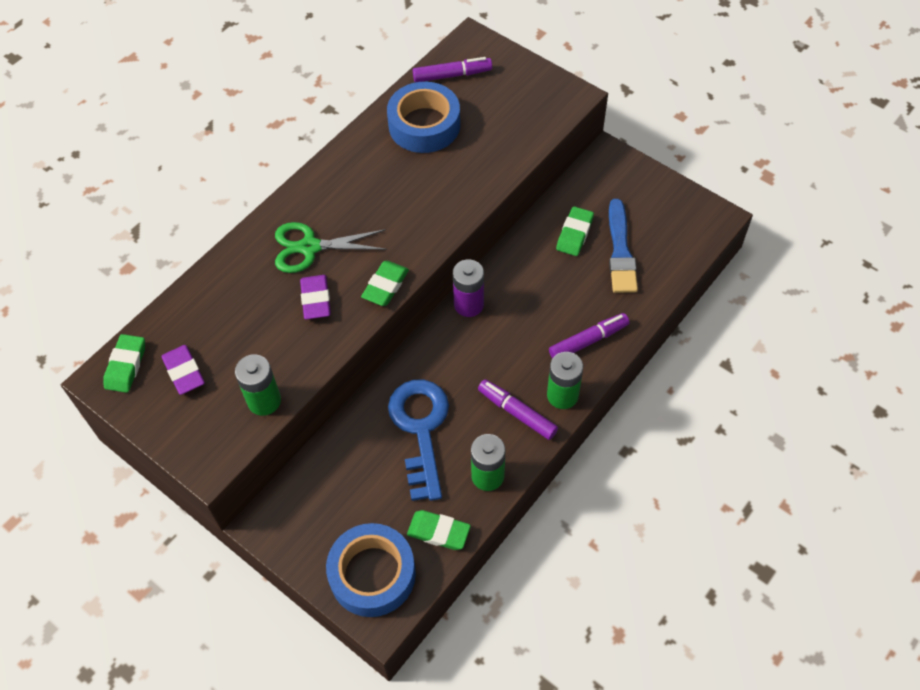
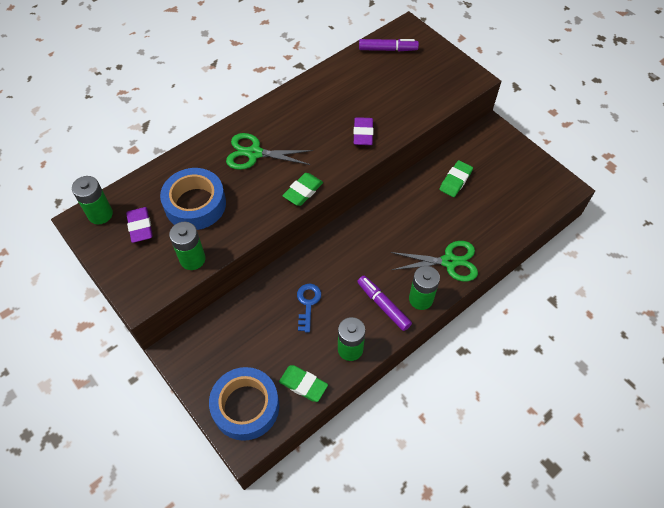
camera: 10 degrees right, 0 degrees up
green eraser [103,334,145,393] -> green battery [72,176,113,224]
purple eraser [300,275,331,319] -> purple eraser moved to [353,117,374,145]
blue tape [387,82,460,153] -> blue tape moved to [160,168,226,230]
blue key [388,380,449,501] -> blue key [297,284,321,332], size x0.53
purple battery [453,259,484,317] -> none
purple marker [549,313,629,358] -> green scissors [390,241,478,282]
blue brush [609,199,638,293] -> none

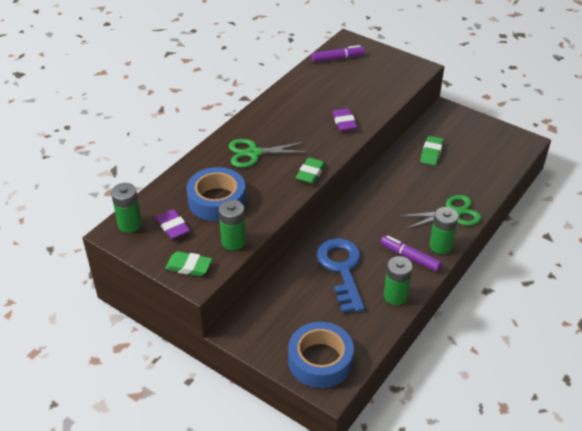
camera: 15 degrees left, 15 degrees down
green eraser [279,365,328,402] -> green eraser moved to [165,251,212,276]
blue key [297,284,321,332] -> blue key [317,238,365,313], size x1.90

